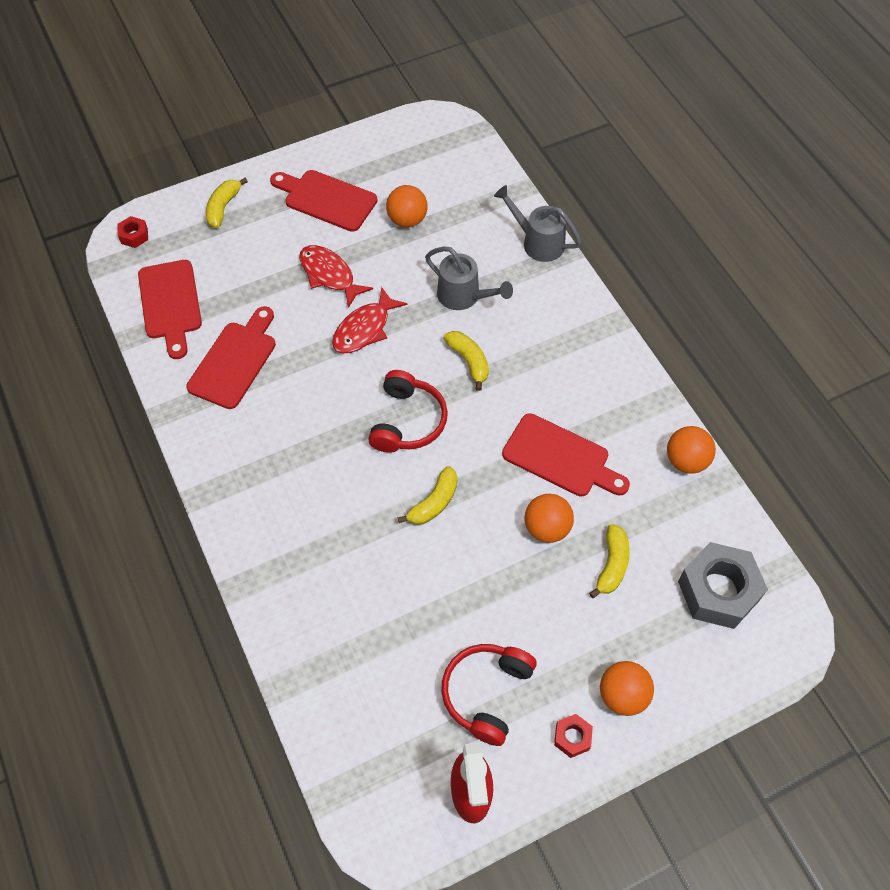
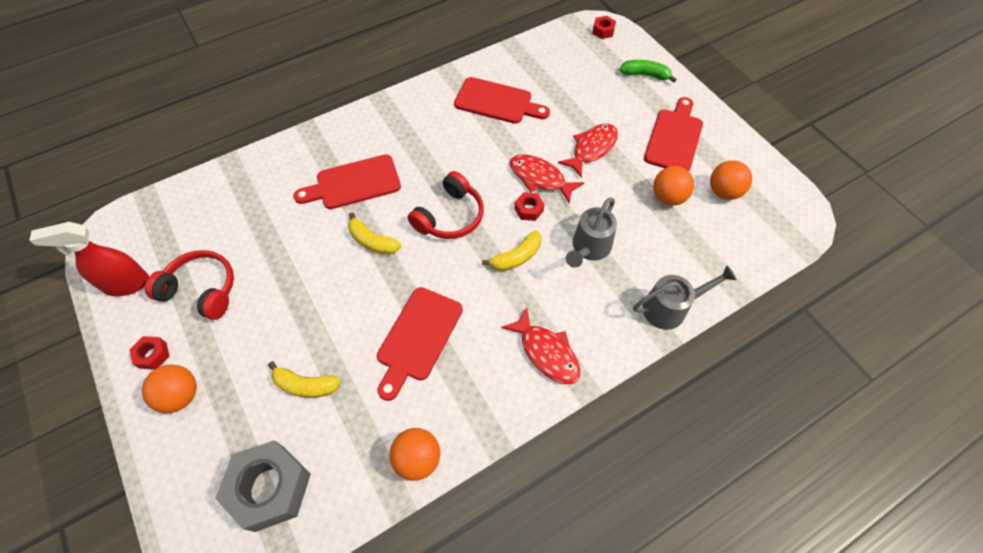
camera: 85 degrees right, 0 degrees up
red cutting board [138,260,202,359] -> red cutting board moved to [293,154,401,209]
yellow banana [206,178,248,228] -> green banana [620,60,677,83]
red headphones [368,370,448,453] -> red headphones turned 60 degrees counterclockwise [408,171,484,239]
grey watering can [494,185,582,262] -> grey watering can turned 45 degrees clockwise [633,265,737,330]
orange ball [525,494,574,543] -> orange ball moved to [710,161,752,200]
none -> red fish [501,308,580,384]
none -> red nut [515,192,545,221]

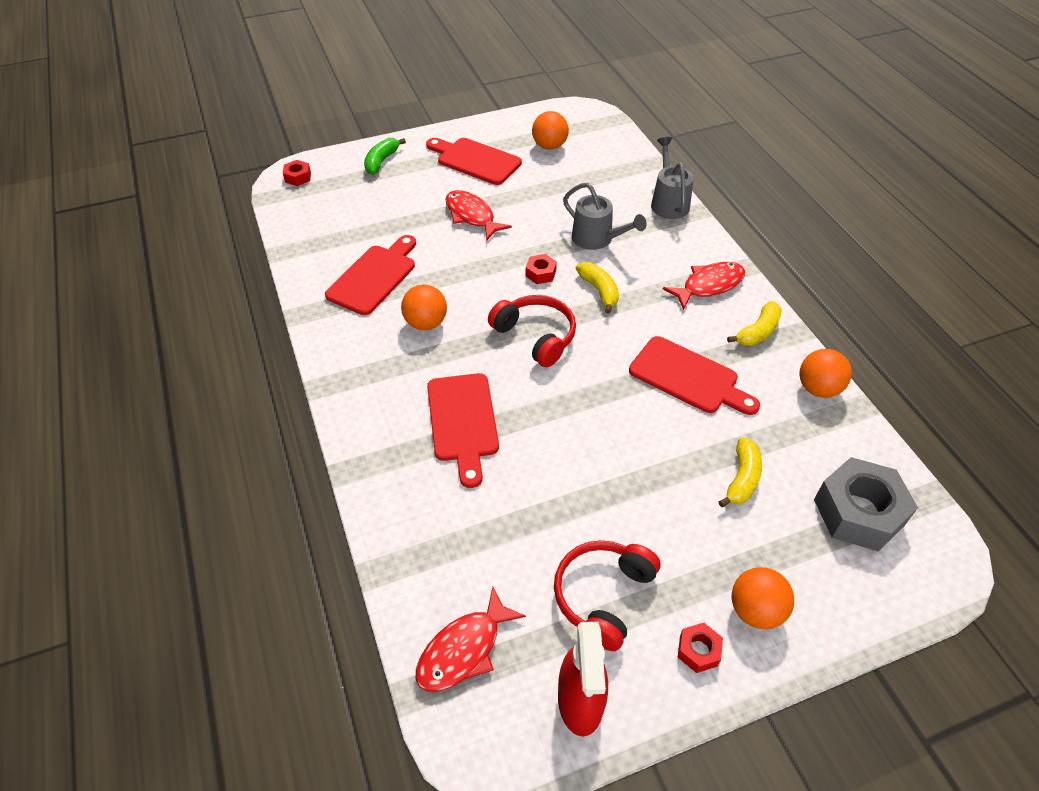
camera: 80 degrees left, 10 degrees down
yellow banana [348,212,401,254] -> yellow banana moved to [727,301,782,346]
red fish [510,154,584,203] -> red fish moved to [416,587,526,692]
orange ball [653,166,694,206] -> orange ball moved to [401,285,447,330]

